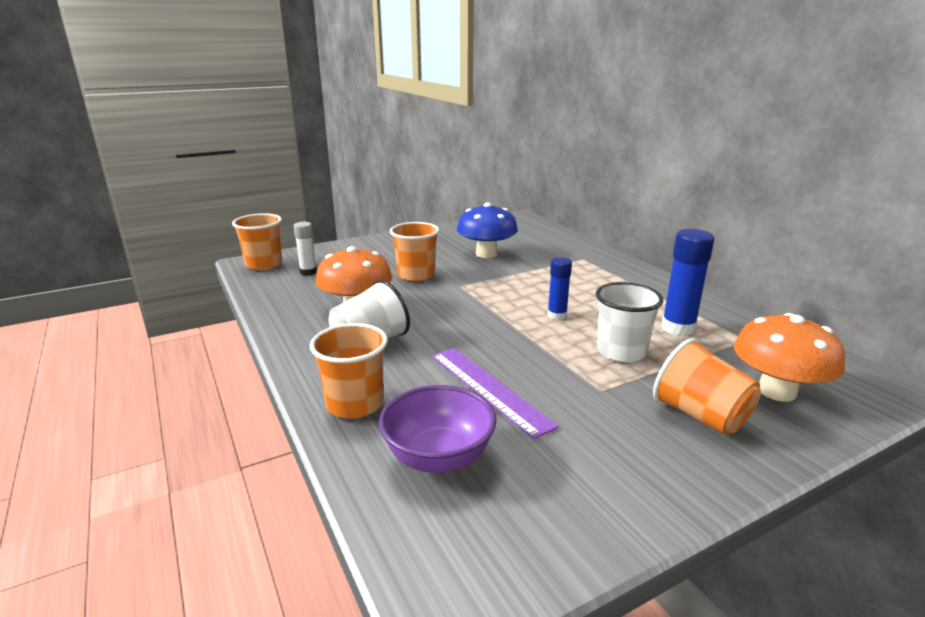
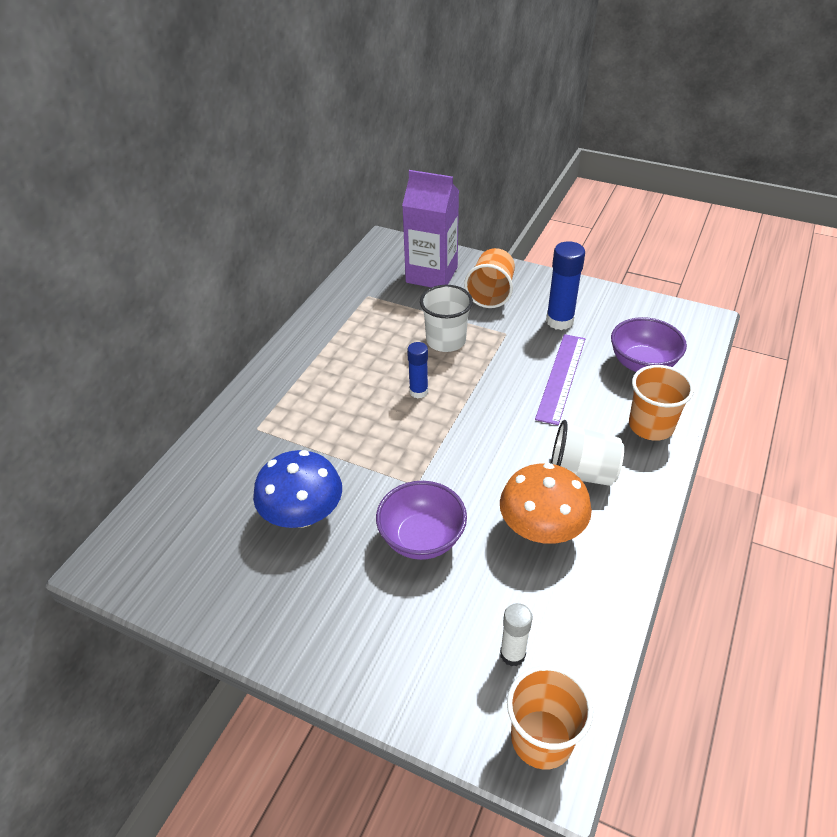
camera: 125 degrees left, 20 degrees up
orange cup [390,222,439,281] -> purple bowl [376,481,467,560]
blue glue stick [661,229,714,336] -> blue glue stick moved to [546,241,585,330]
orange mushroom [734,313,845,402] -> purple carton [402,170,459,288]

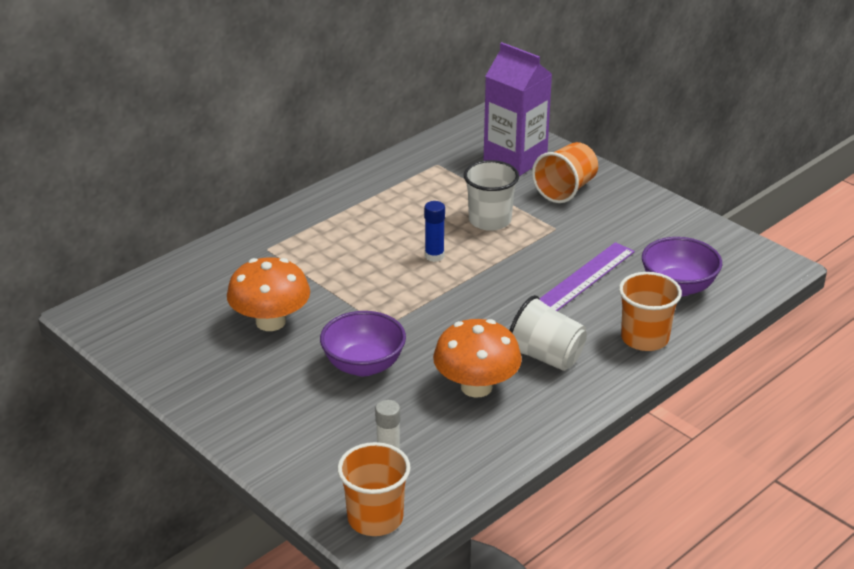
camera: 20 degrees right, 10 degrees down
blue mushroom [253,450,342,528] -> orange mushroom [227,257,310,331]
blue glue stick [546,241,585,330] -> none

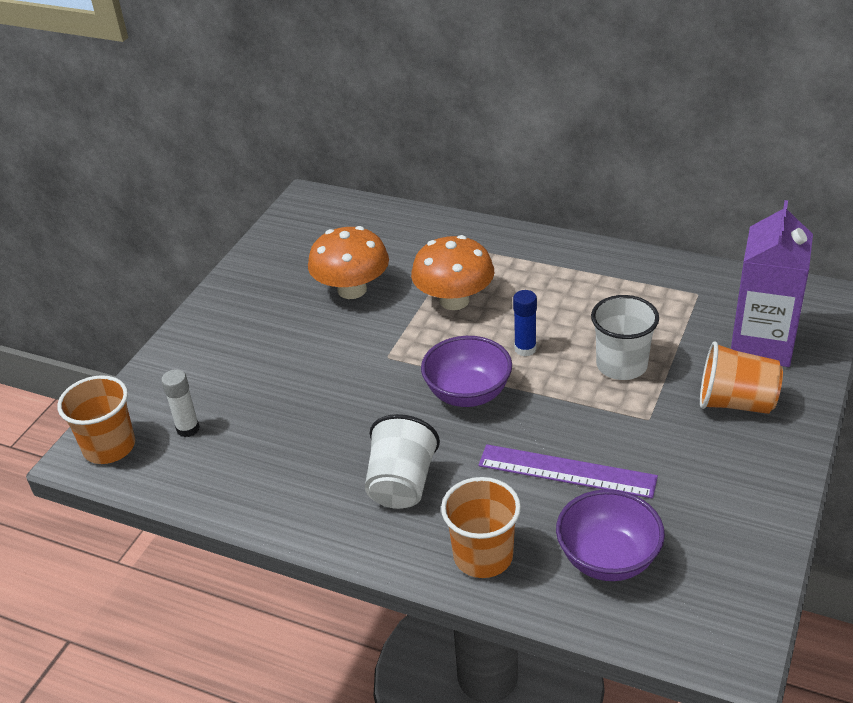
camera: 70 degrees right, 5 degrees up
purple bowl [320,311,406,376] -> purple bowl moved to [421,336,512,407]
orange mushroom [433,319,522,398] -> orange mushroom moved to [411,235,494,310]

